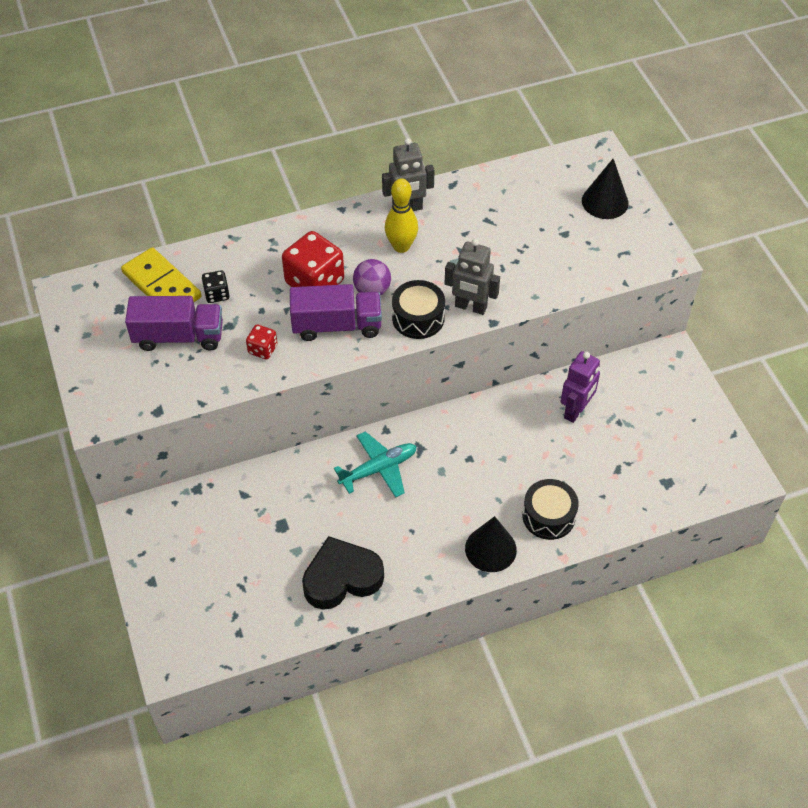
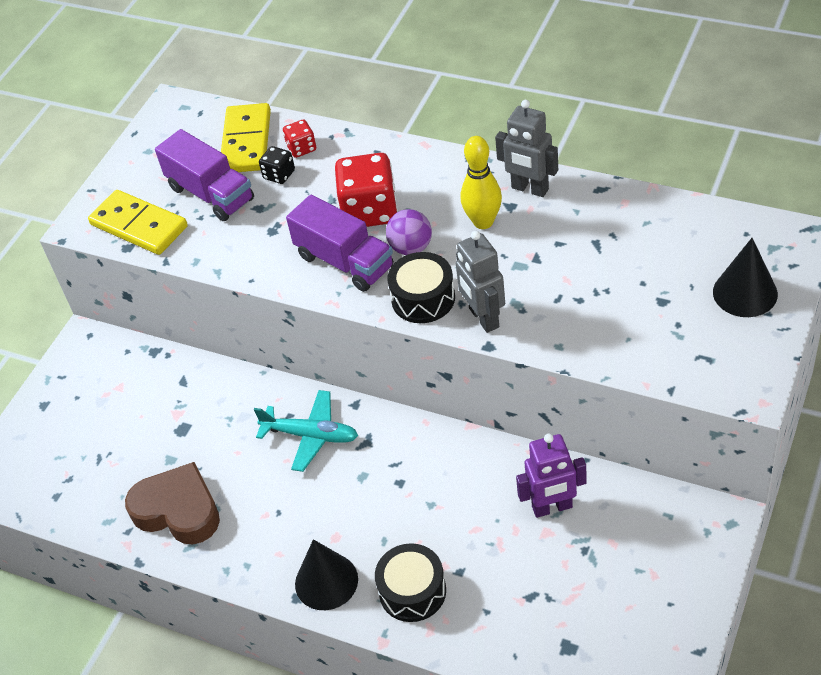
camera: 50 degrees right, 5 degrees down
red dice [246,324,277,360] -> red dice moved to [283,119,316,158]
black heart [302,536,384,610] -> brown heart [125,462,220,544]
none -> yellow domino [88,190,188,255]

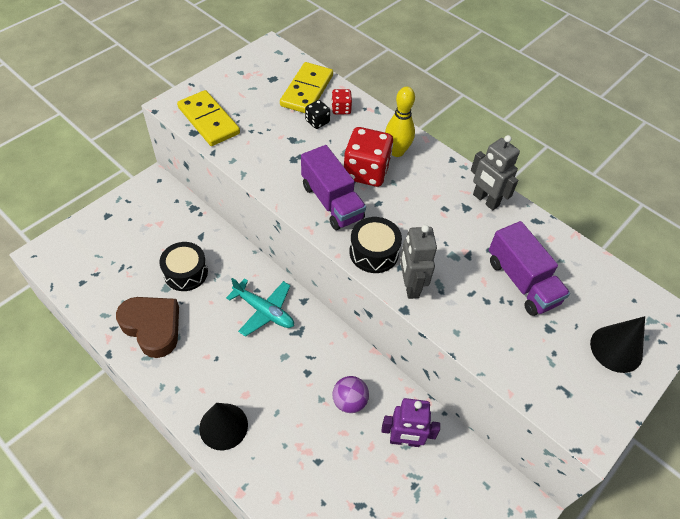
camera: 10 degrees right, 5 degrees up
purple truck [155,129,254,221] -> purple truck moved to [489,221,570,316]
black drum [375,543,446,622] -> black drum moved to [159,242,208,291]
purple ball [386,209,432,255] -> purple ball moved to [332,376,369,413]
yellow bowling pin [461,136,502,229] -> yellow bowling pin moved to [385,87,415,157]

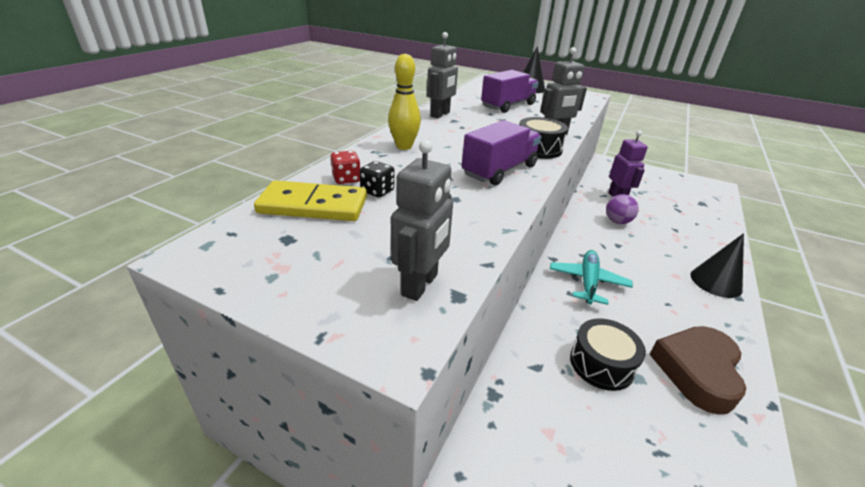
camera: 105 degrees left, 20 degrees down
yellow domino [177,90,240,146] -> grey robot [391,139,453,301]
red dice [344,127,393,187] -> none

